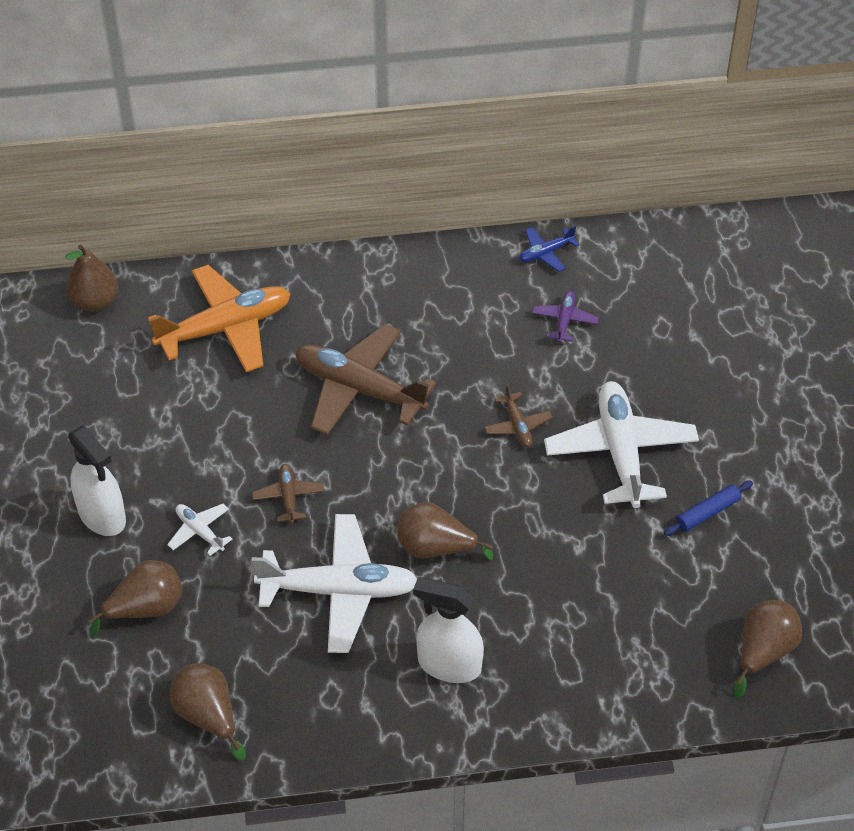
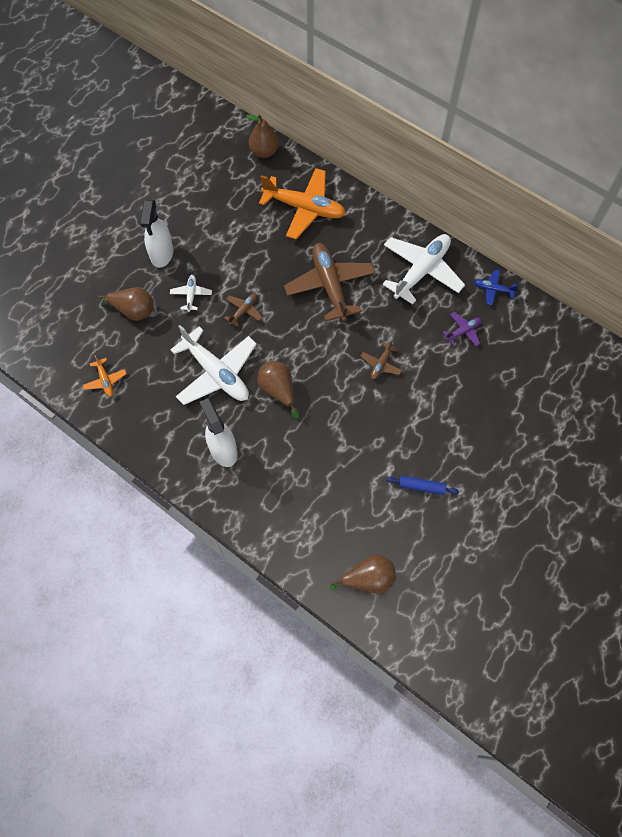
camera: 45 degrees right, 15 degrees up
brown pear [170,663,246,761] -> orange plane [83,355,127,397]
white plane [544,381,699,508] -> white plane moved to [383,234,465,305]

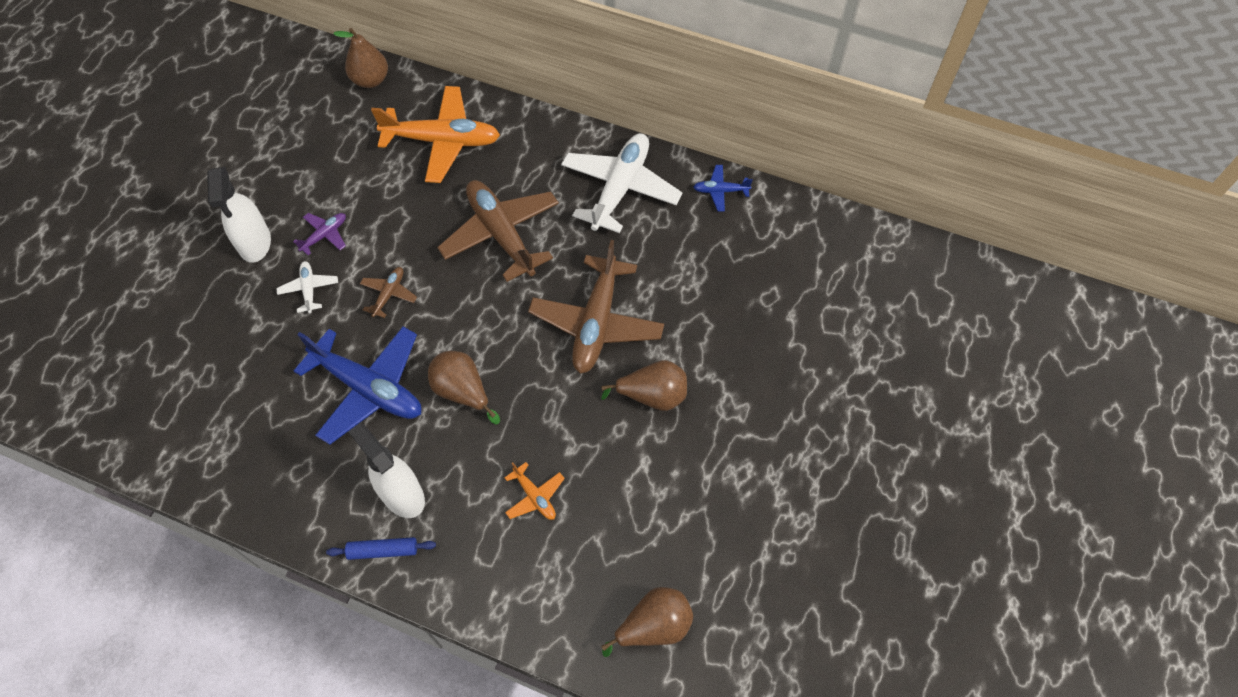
camera: 15 degrees left, 5 degrees down
orange plane [83,355,127,397] -> orange plane moved to [504,462,565,520]
brown pear [99,287,154,321] -> brown pear moved to [601,360,687,411]
white plane [170,325,257,405] -> blue plane [294,327,422,445]
brown plane [361,340,402,380] -> brown plane [528,240,664,374], size x2.19
blue rolling pin [386,476,459,495] -> blue rolling pin moved to [326,537,436,560]
purple plane [443,312,481,346] -> purple plane moved to [293,213,346,255]

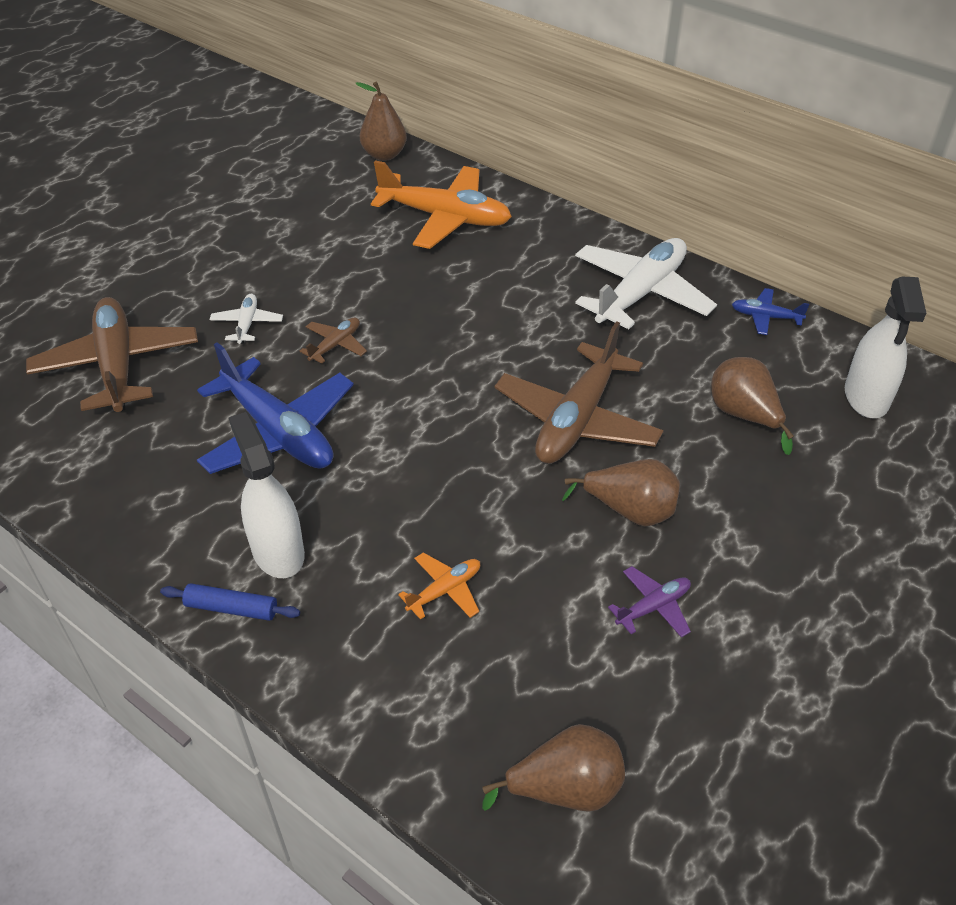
camera: 15 degrees right, 15 degrees down
white spray bottle [207,167,271,263] -> white spray bottle moved to [845,276,926,418]
purple plane [293,213,346,255] -> purple plane moved to [608,566,691,638]
brown pear [428,351,500,424] -> brown pear moved to [711,357,794,455]
brown plane [437,180,559,282] -> brown plane moved to [26,297,198,412]
orange plane [504,462,565,520] -> orange plane turned 105 degrees counterclockwise [398,552,480,620]

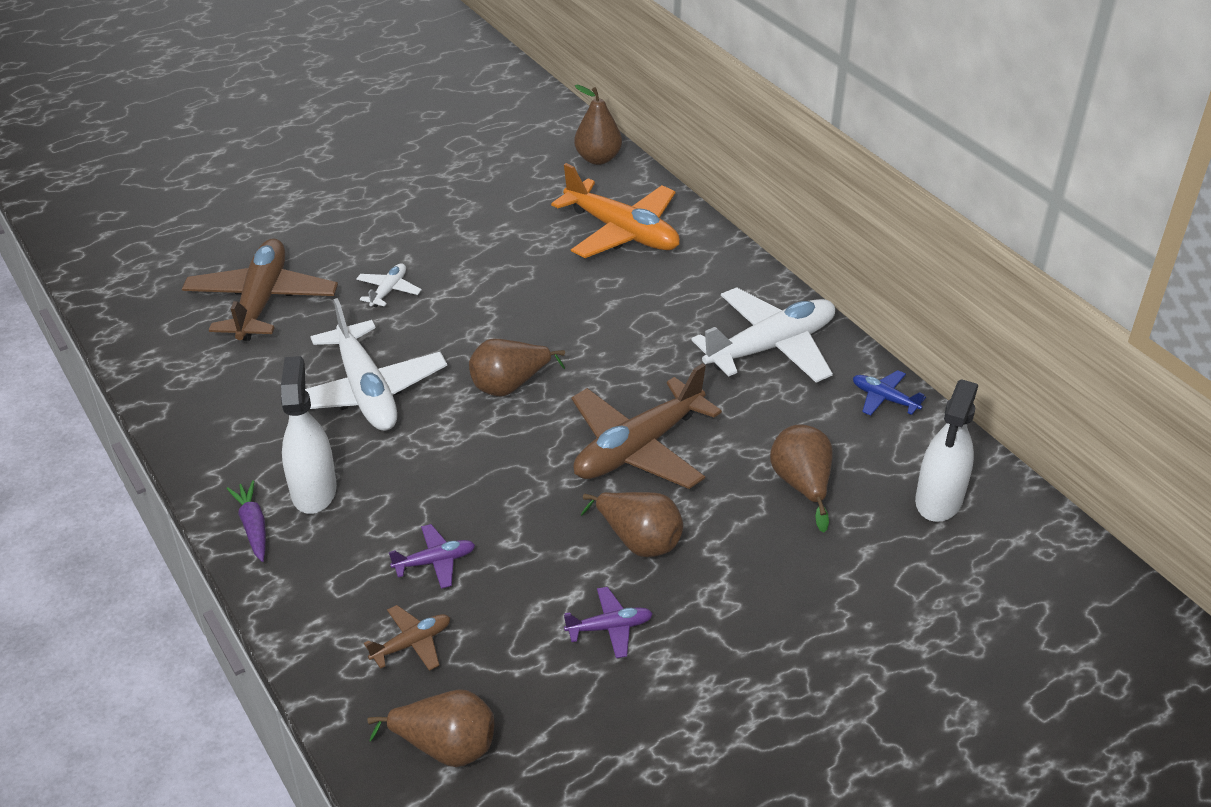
camera: 20 degrees right, 5 degrees down
blue rolling pin [160,583,300,621] -> purple carrot [227,480,266,562]
blue plane [197,342,354,474] -> white plane [281,298,447,431]
brown plane [300,318,367,364] -> brown plane moved to [364,605,450,671]
orange plane [398,552,480,620] -> purple plane [389,524,475,589]
none -> brown pear [469,339,565,397]

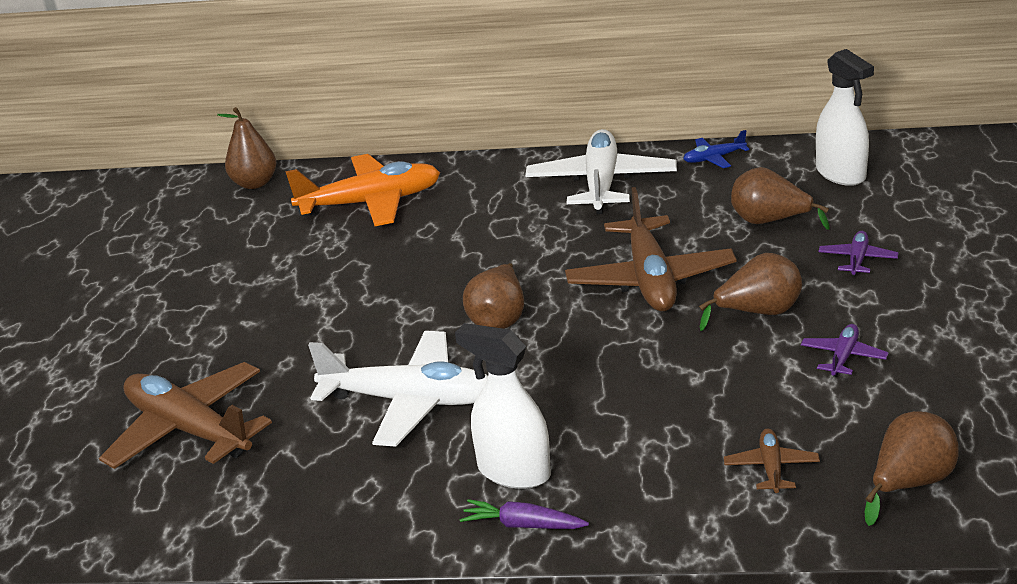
camera: 50 degrees left, 10 degrees down
white plane [356,263,422,307] -> none
purple plane [389,524,475,589] -> purple plane moved to [818,231,899,277]

